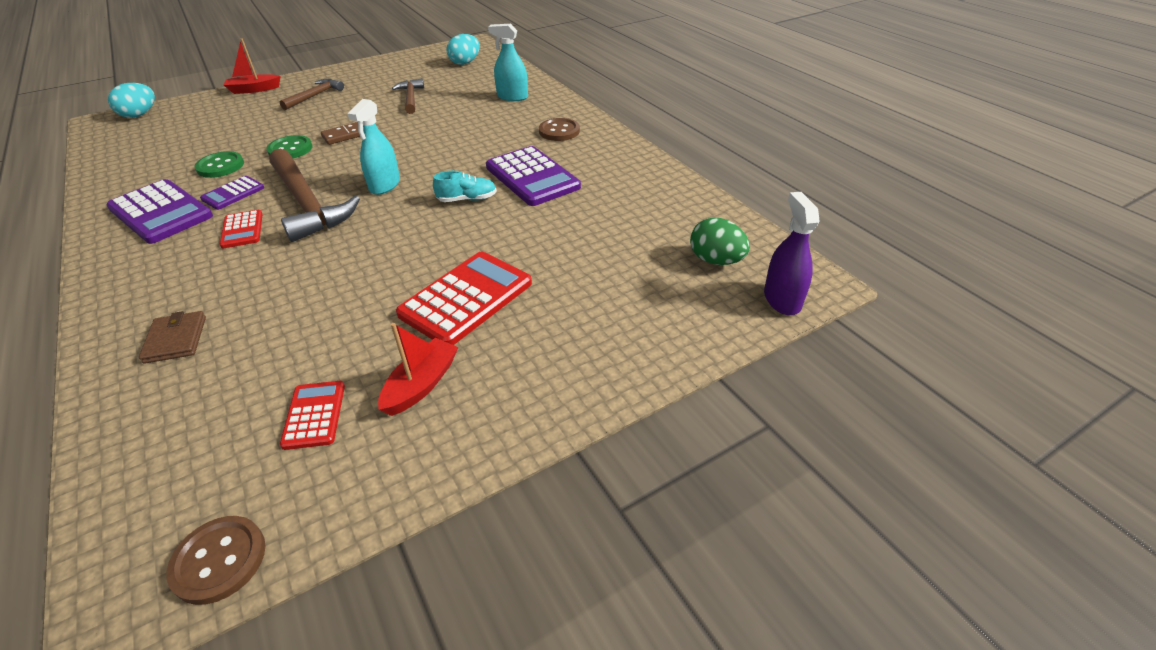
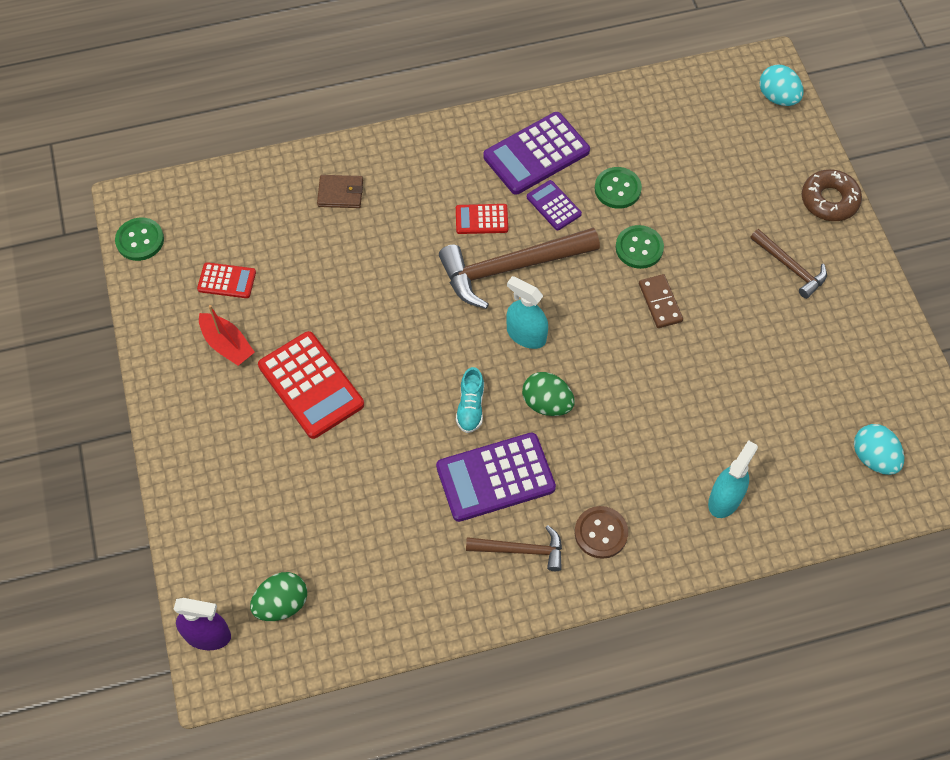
camera: 105 degrees right, 20 degrees up
brown button [166,516,265,605] -> green button [115,218,164,261]
red boat [224,38,280,94] -> brown donut [802,169,862,221]
brown hammer [392,78,424,114] -> brown hammer moved to [466,525,562,571]
none -> green egg [522,372,575,416]

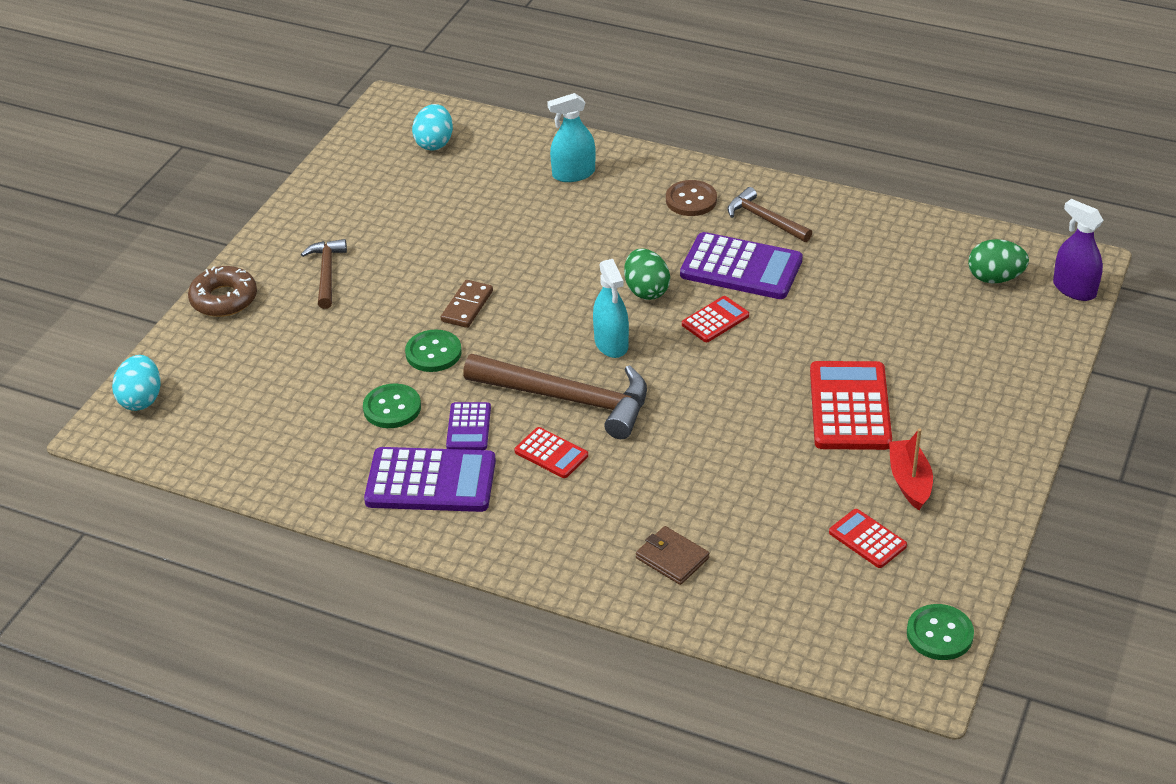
camera: 140 degrees left, 20 degrees down
turquoise shoe [456,367,484,433] -> red calculator [682,296,749,342]

